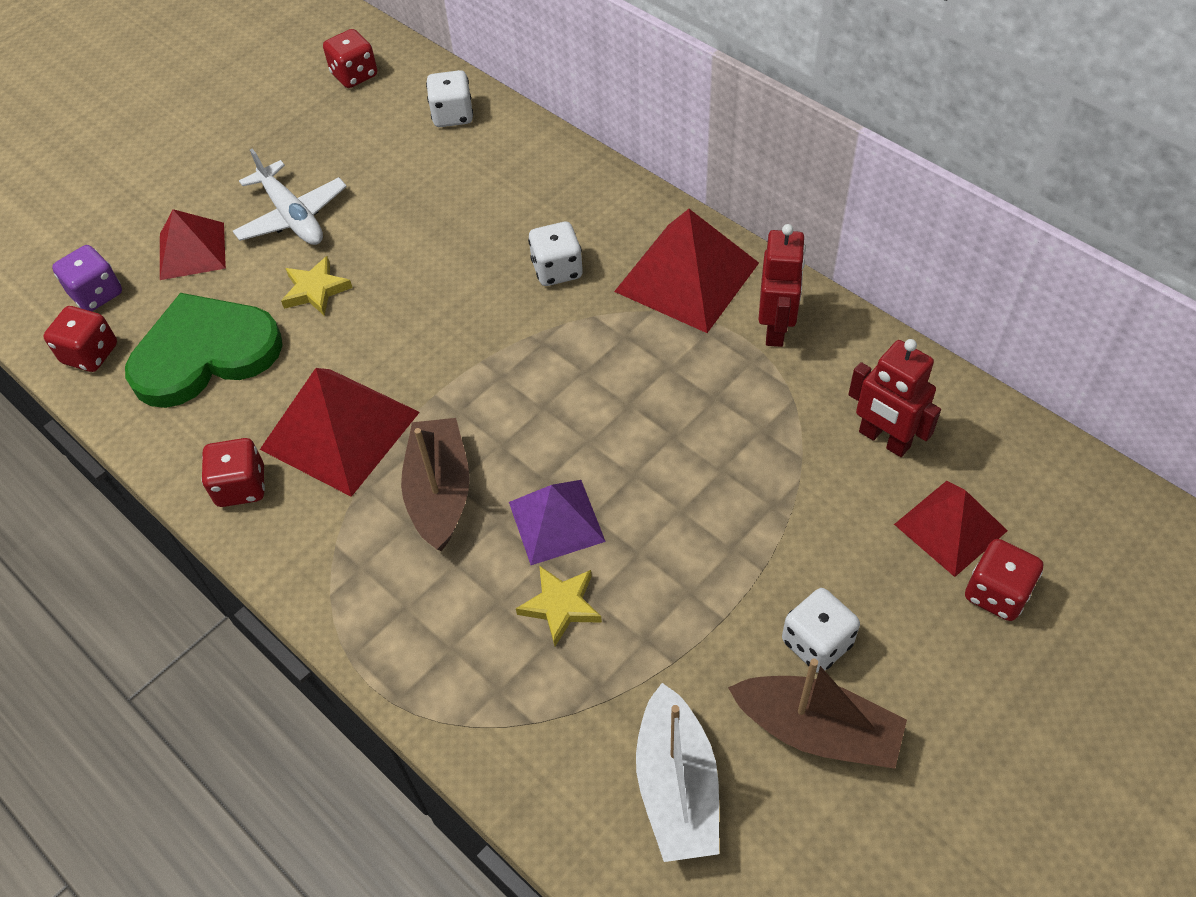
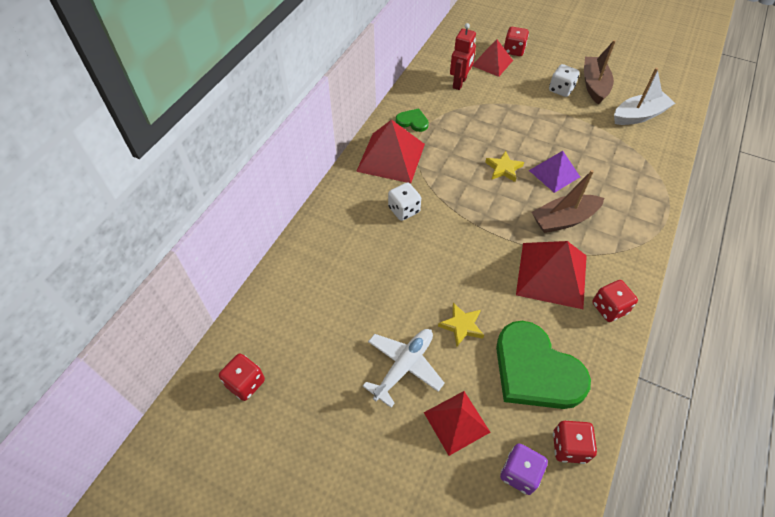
camera: 110 degrees left, 0 degrees up
white dice [426,70,473,127] -> none
yellow star [516,565,602,646] -> yellow star moved to [485,151,524,182]
red robot [758,224,806,347] -> green heart [396,108,429,132]

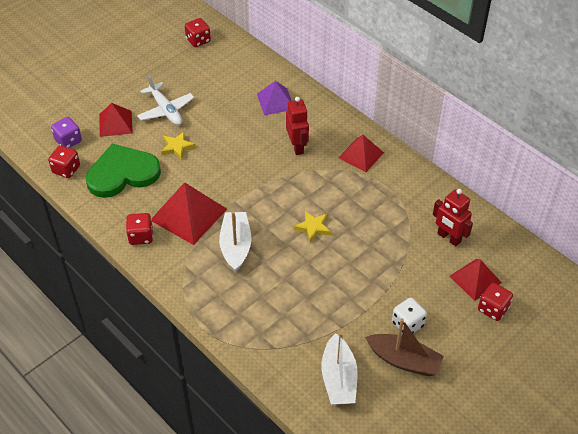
camera: 110 degrees right, 5 degrees down
red pyramid [356,119,425,183] -> red pyramid [338,135,384,172], size x0.64
white dice [388,182,421,221] -> red robot [286,97,309,155]
green heart [396,108,429,132] -> none
purple pyramid [529,151,580,193] -> purple pyramid moved to [257,81,292,115]
brown boat [532,170,604,233] -> white boat [219,211,252,272]

